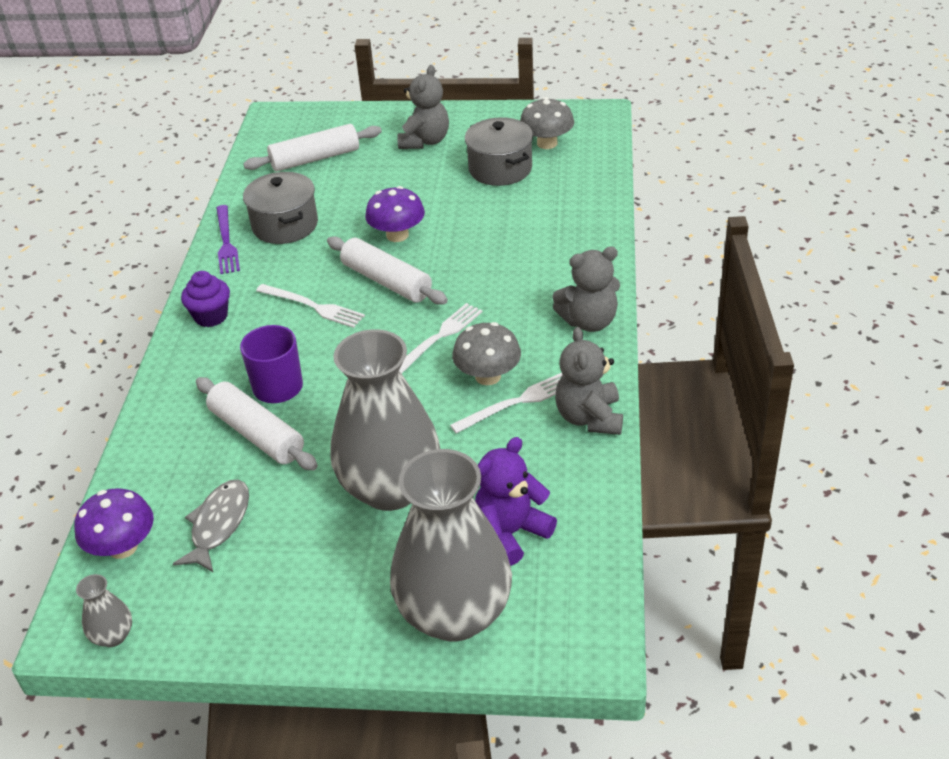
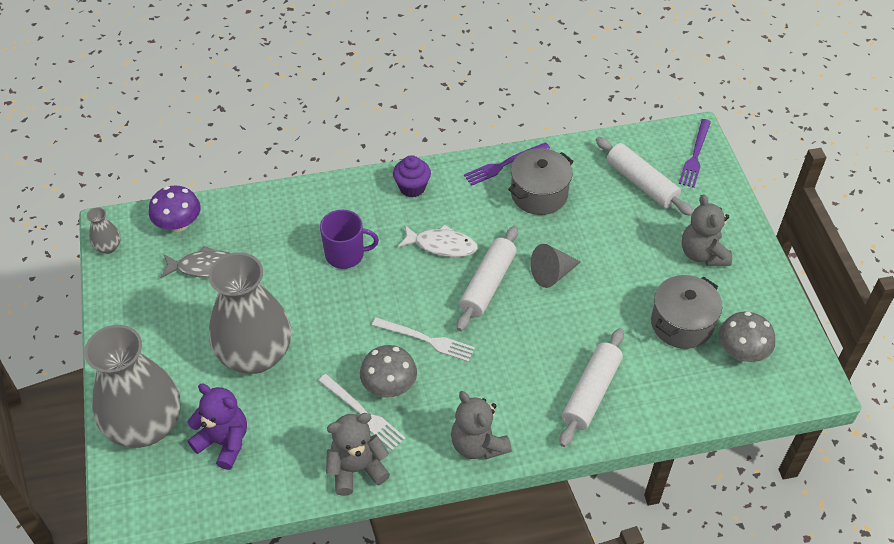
camera: 70 degrees right, 10 degrees up
white rolling pin [196,377,318,470] -> white rolling pin moved to [560,328,624,447]
white fork [256,284,365,328] -> white fish [398,224,478,257]
purple mushroom [365,186,425,242] -> grey cone [531,244,581,288]
grey teddy bear [397,65,449,149] -> grey teddy bear turned 75 degrees clockwise [682,194,732,266]
none -> purple fork [679,119,711,188]

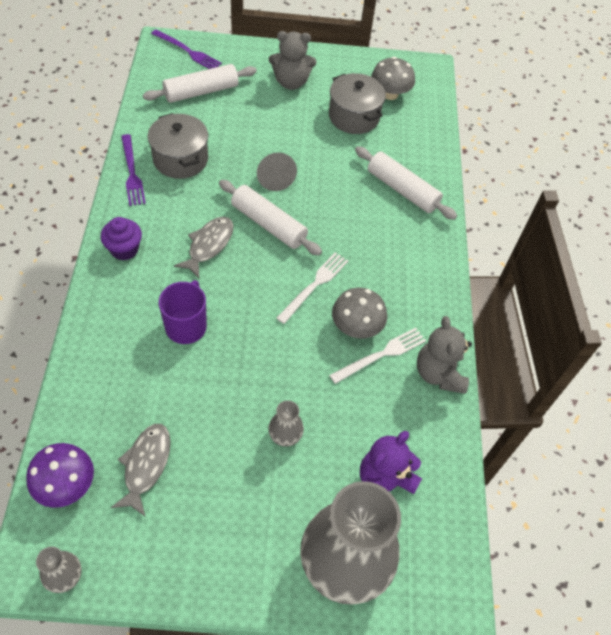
camera: 80 degrees left, 5 degrees up
grey vase [208,252,291,374] -> grey vase [268,400,304,447], size x0.40
white fish [398,224,478,257] -> grey fish [174,217,234,278]
grey teddy bear [451,391,512,459] -> none

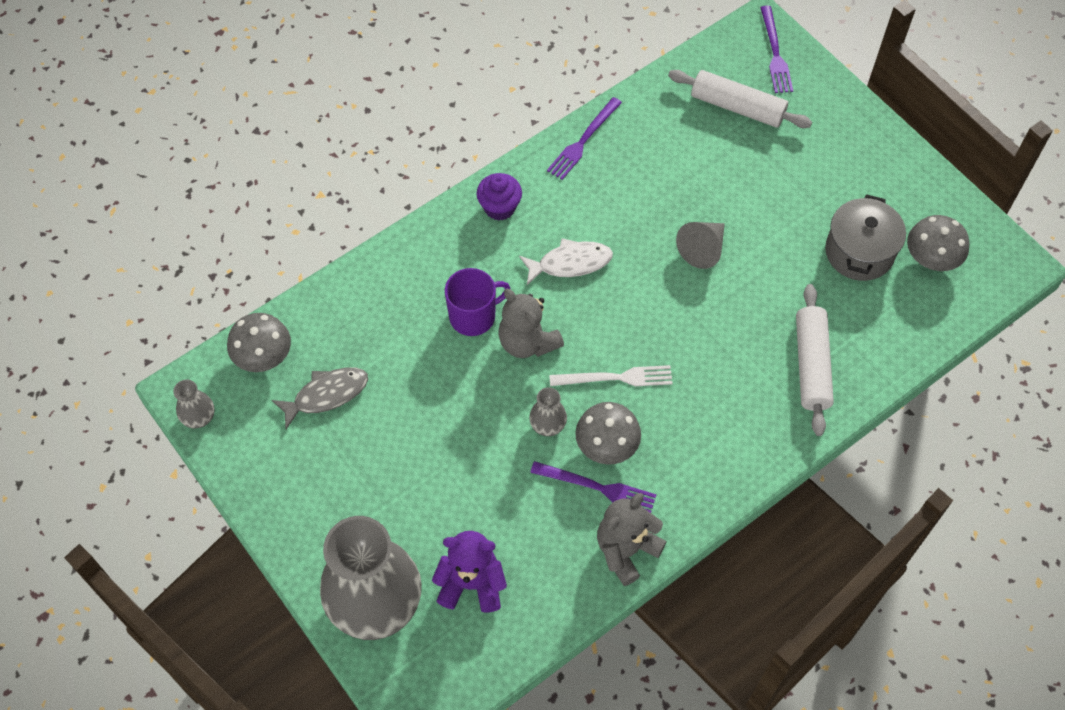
camera: 55 degrees right, 5 degrees up
purple mushroom [26,443,94,508] -> grey mushroom [227,313,291,372]
grey pot [148,113,208,179] -> none
grey fish [174,217,234,278] -> white fish [519,238,613,285]
white rolling pin [219,180,322,255] -> none
grey vase [268,400,304,447] -> grey vase moved to [529,387,567,436]
grey teddy bear [269,31,316,90] -> grey teddy bear moved to [498,288,564,358]
white fork [329,328,426,384] -> purple fork [530,461,657,513]

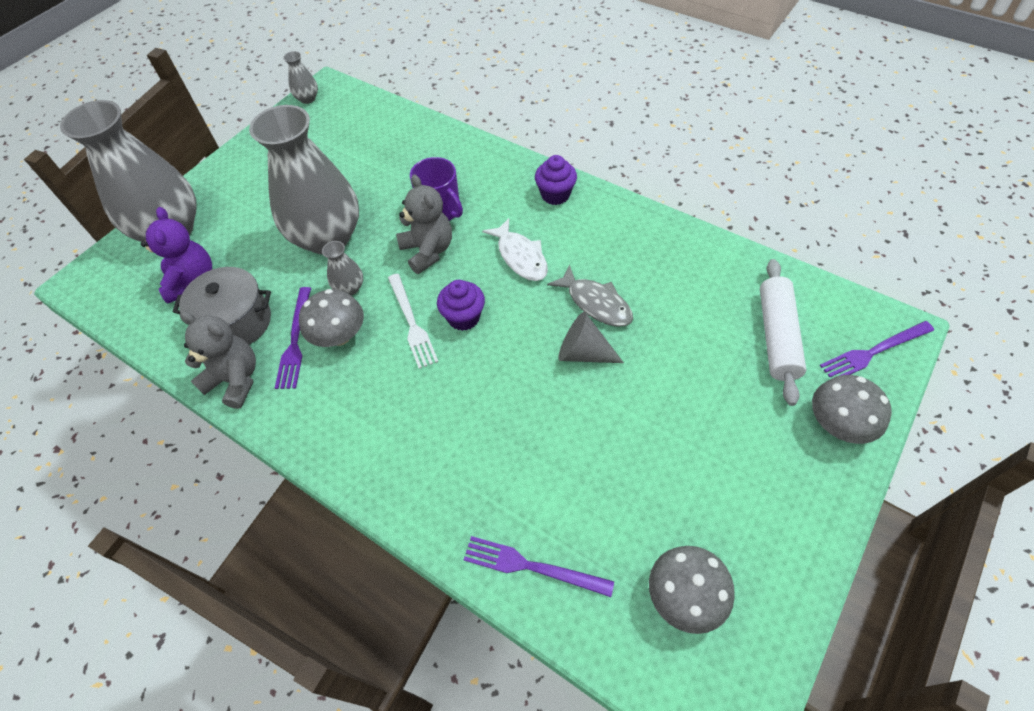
camera: 75 degrees right, 5 degrees down
grey mushroom [227,313,291,372] -> grey mushroom moved to [812,375,892,444]
grey fish [272,368,368,429] -> grey fish moved to [547,264,633,327]
grey teddy bear [498,288,564,358] -> grey teddy bear turned 120 degrees clockwise [396,174,452,274]
purple fork [547,97,622,180] -> purple fork moved to [464,536,614,597]
white rolling pin [796,284,834,436] -> none
grey pot [825,194,906,281] -> grey pot moved to [173,267,271,345]
none -> grey vase [249,105,359,254]
none -> purple cupcake [437,280,485,331]

